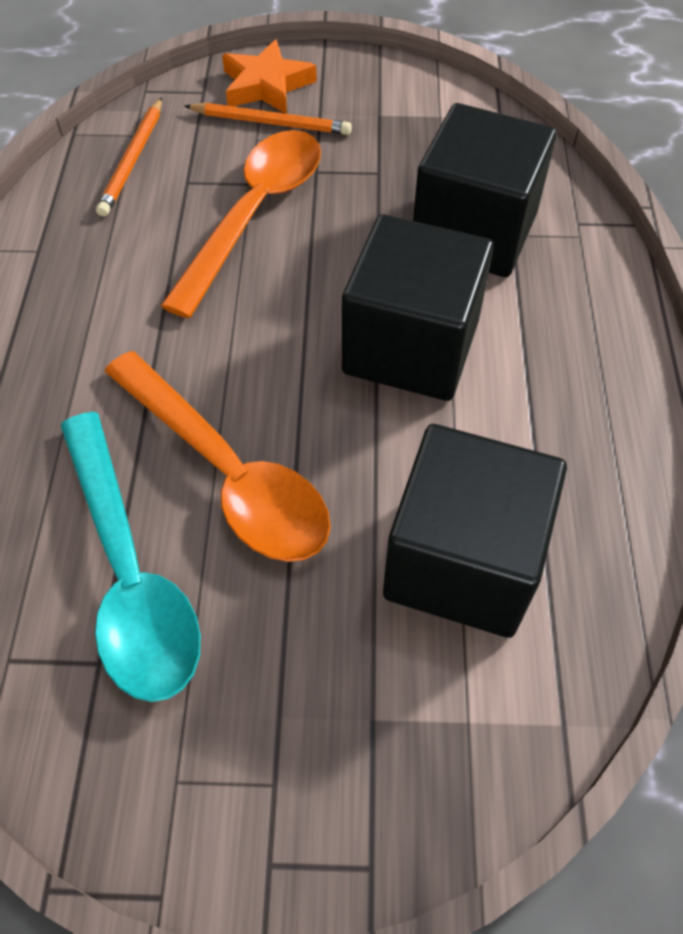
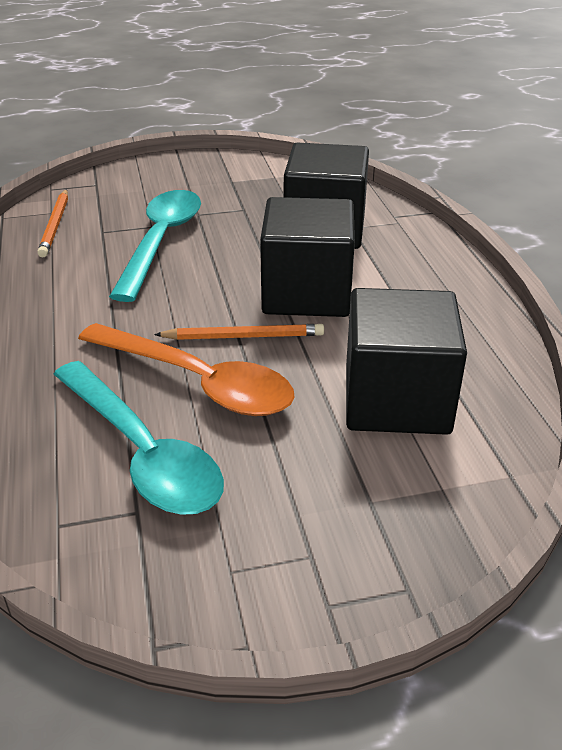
camera: 15 degrees left, 20 degrees down
orange spoon [161,130,321,318] -> turquoise spoon [109,190,201,302]
orange pencil [185,103,352,135] -> orange pencil moved to [154,324,324,340]
orange star [222,39,317,114] -> none

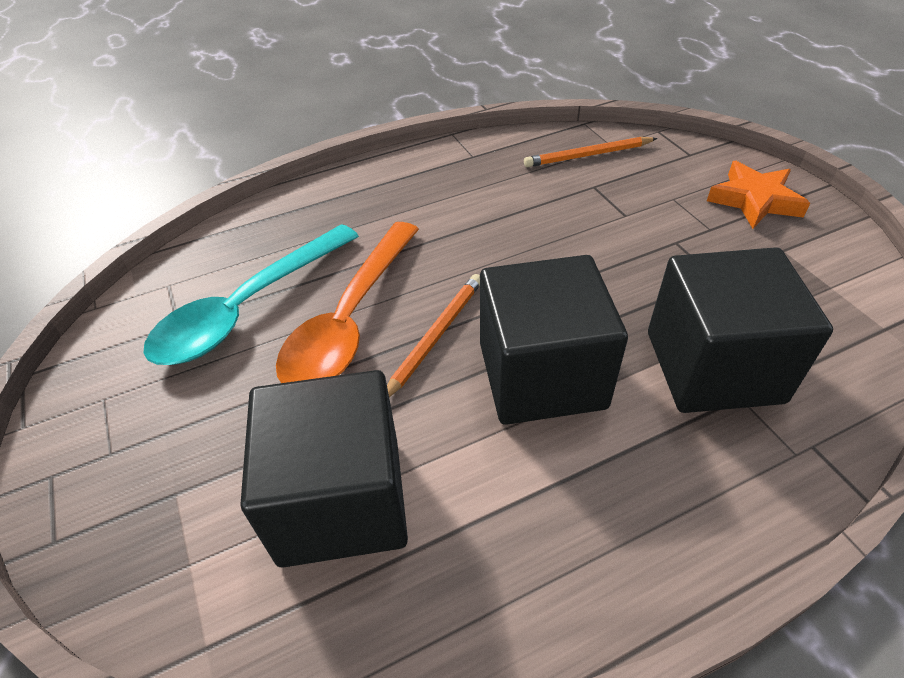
camera: 80 degrees right, 10 degrees up
turquoise spoon [109,190,201,302] -> none
orange pencil [154,324,324,340] -> orange pencil turned 135 degrees counterclockwise [387,274,480,397]
none -> orange star [707,161,810,229]

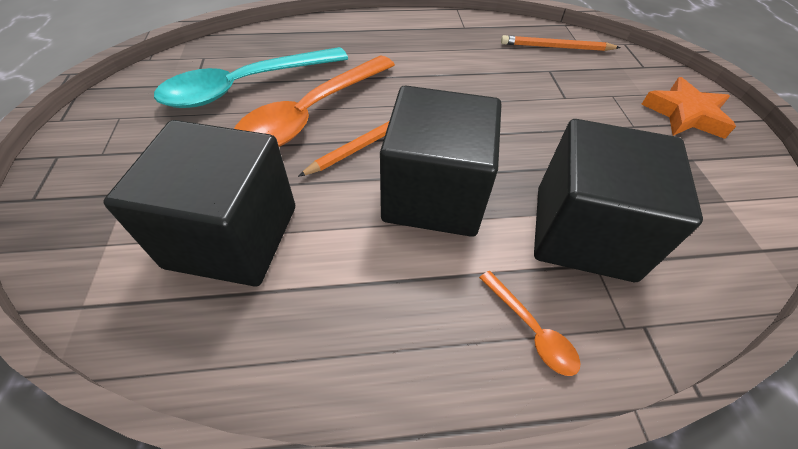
camera: 15 degrees right, 5 degrees up
none -> orange spoon [479,271,581,376]

